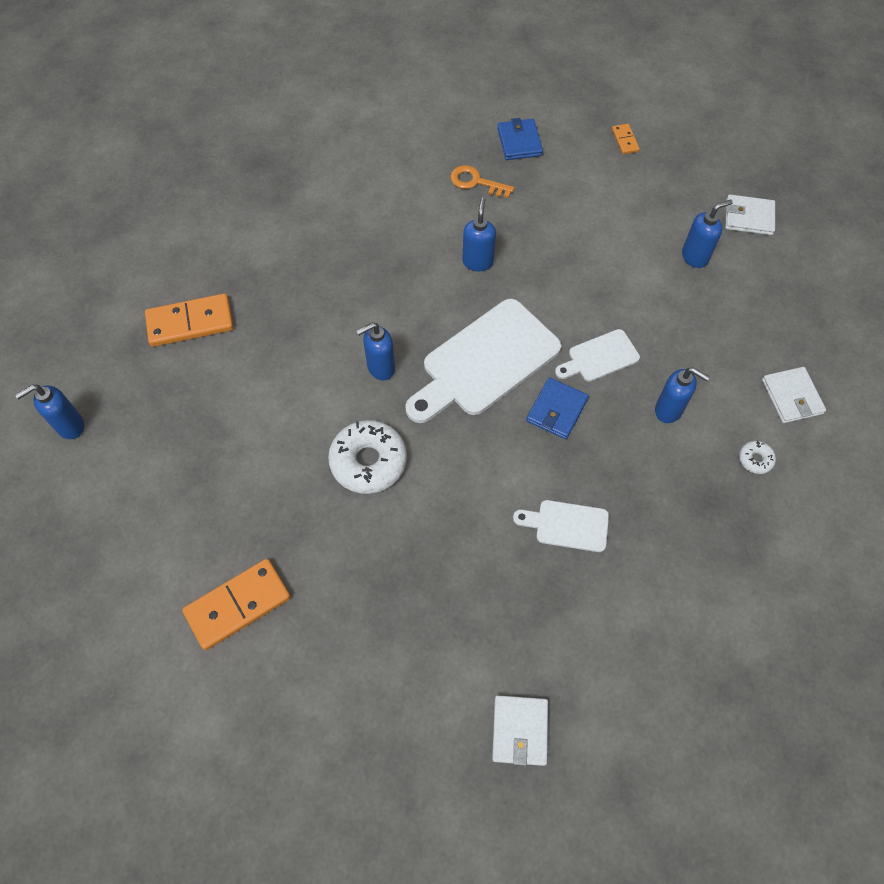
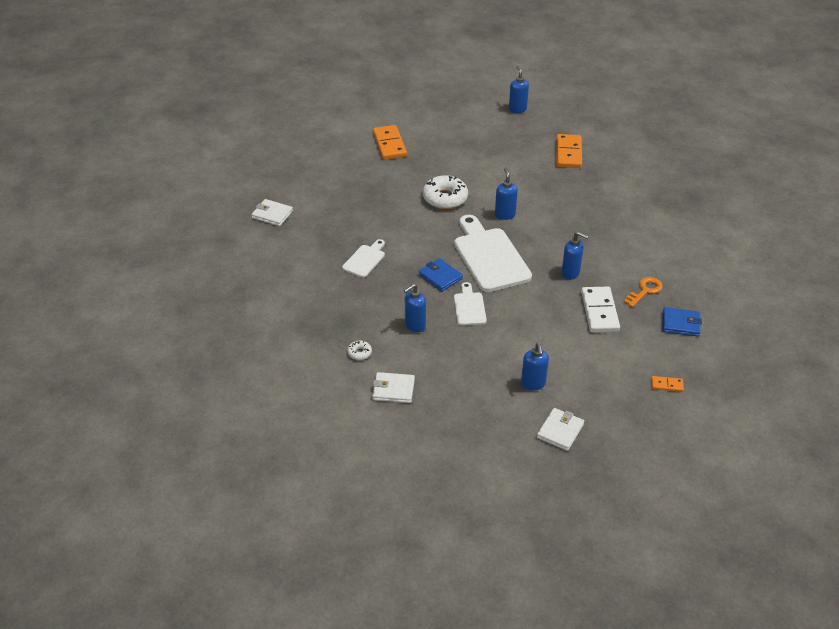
camera: 110 degrees right, 20 degrees down
none -> white domino [581,287,620,332]

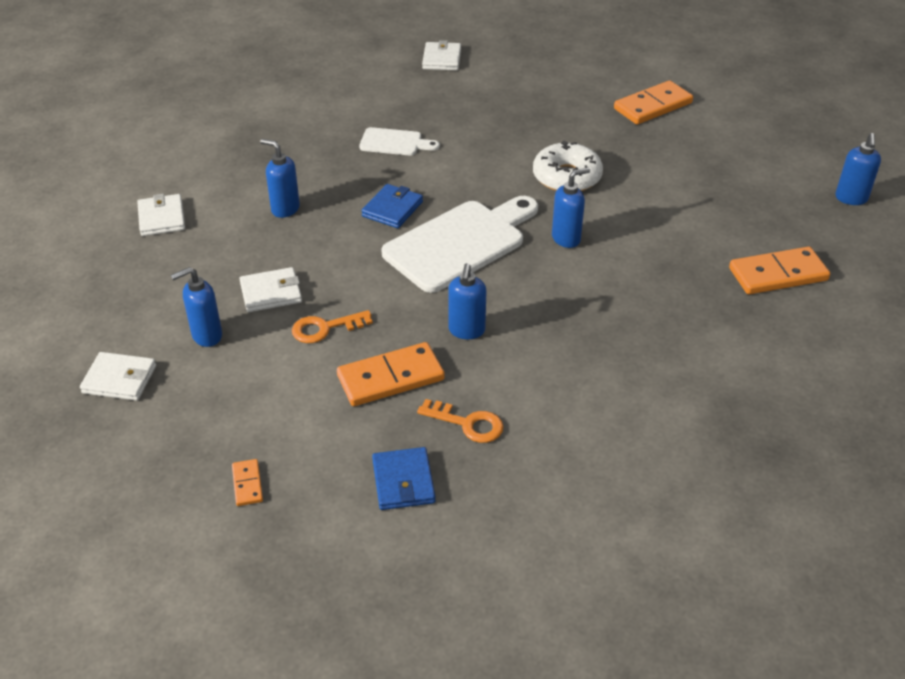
camera: 70 degrees right, 0 degrees up
white donut [347,341,372,360] -> none
white cutting board [454,282,487,326] -> none
blue soap dispenser [509,65,529,113] -> blue soap dispenser turned 135 degrees clockwise [835,133,881,205]
white domino [581,287,620,332] -> orange domino [337,342,445,406]
none -> white wallet [239,267,302,312]
none -> orange key [292,310,373,343]

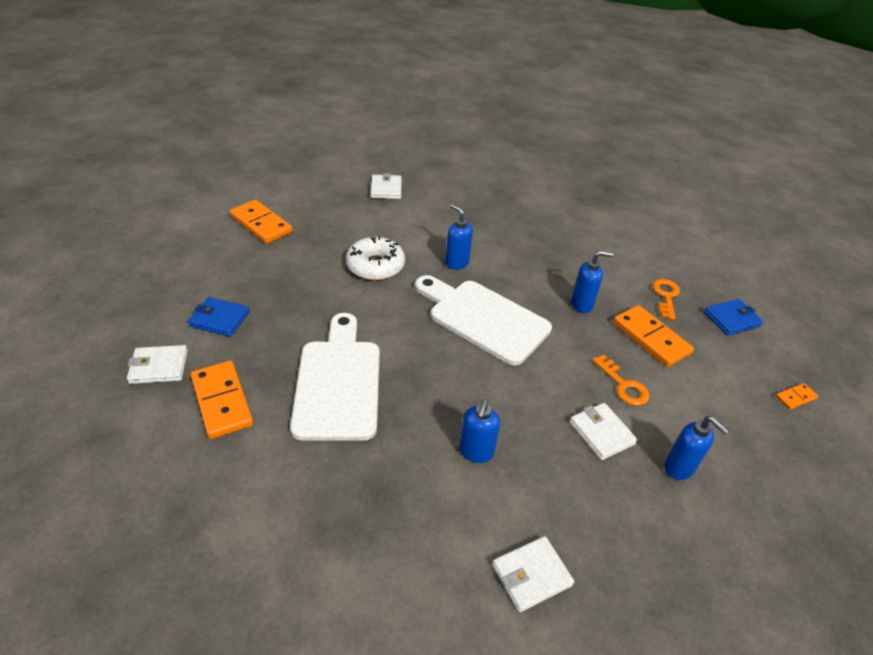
camera: 105 degrees left, 0 degrees up
white wallet [80,352,156,401] -> white wallet moved to [371,173,401,199]
white cutting board [359,127,440,156] -> white cutting board [290,313,380,441], size x1.98
blue wallet [361,184,423,228] -> blue wallet moved to [188,297,250,337]
orange domino [729,247,830,294] -> orange domino moved to [191,361,253,439]
blue soap dispenser [835,133,881,205] -> none

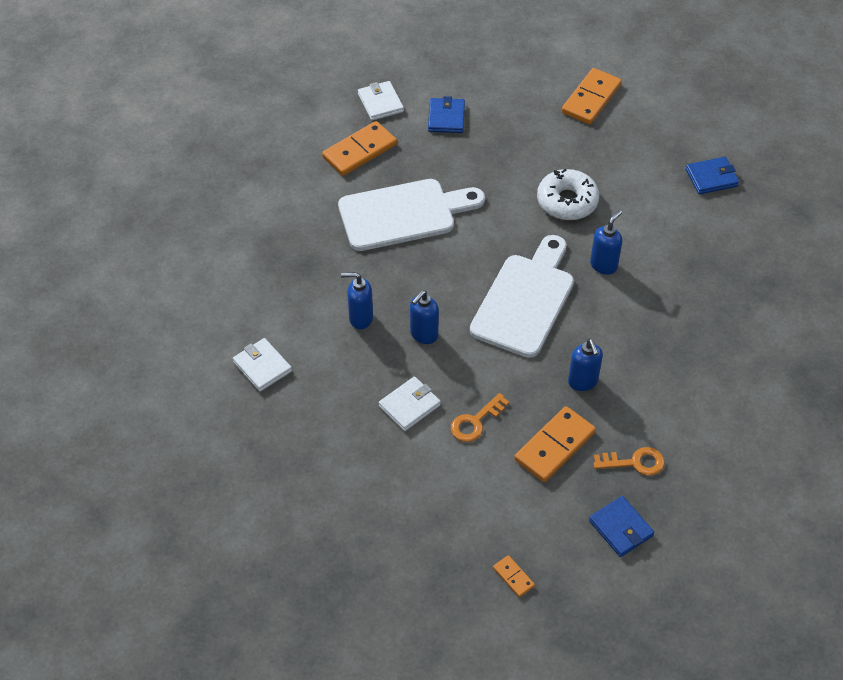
camera: 80 degrees right, 10 degrees up
white wallet [371,173,401,199] -> blue wallet [686,157,739,194]
blue soap dispenser [665,416,729,480] -> blue soap dispenser moved to [410,290,439,344]

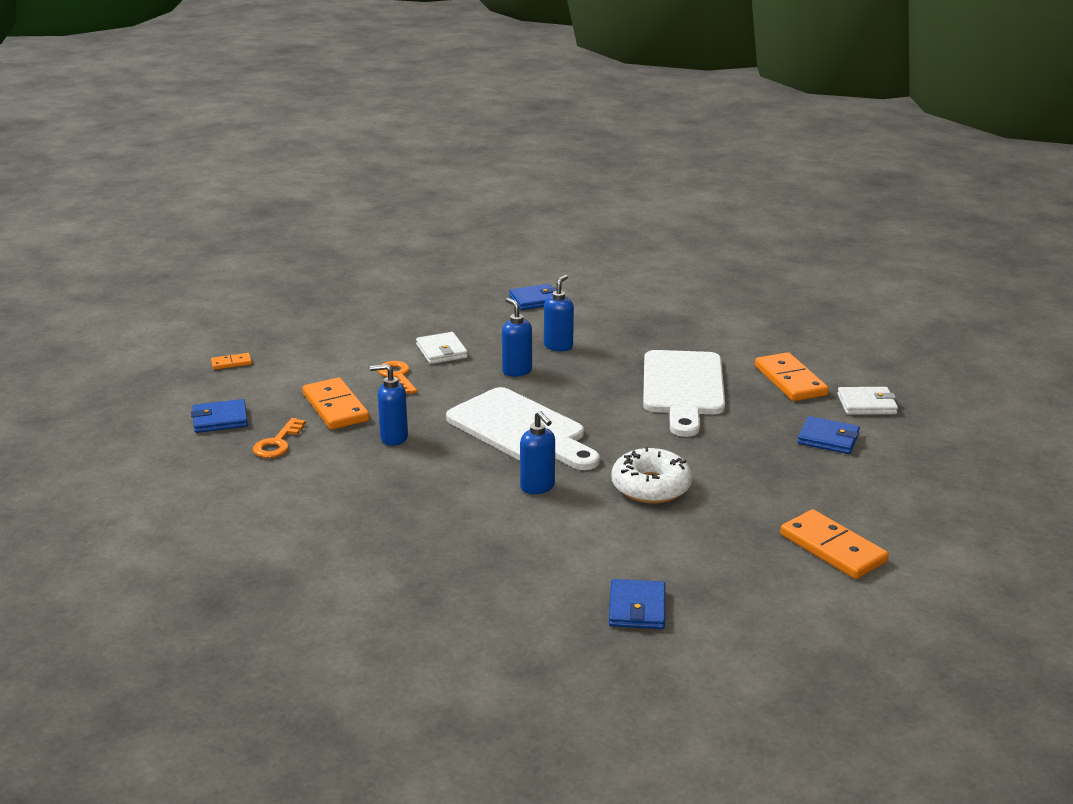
camera: 110 degrees right, 25 degrees down
white wallet [233,338,292,392] -> blue wallet [509,284,557,310]

